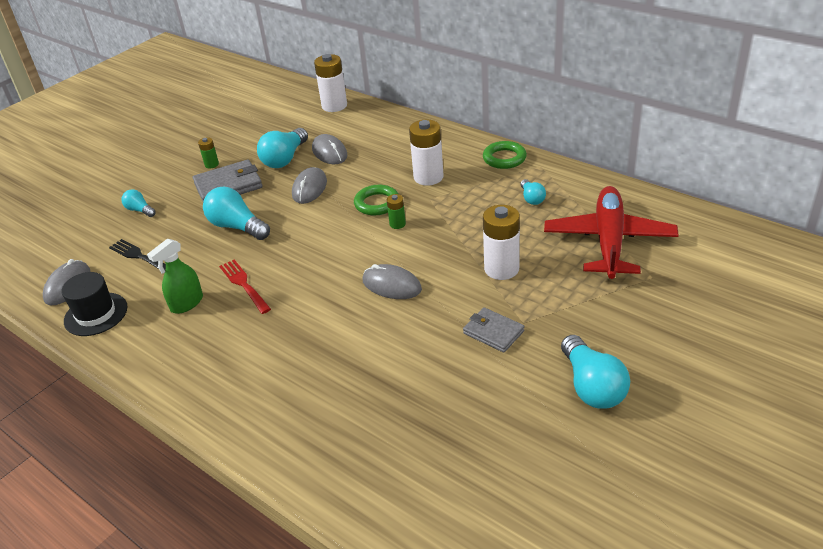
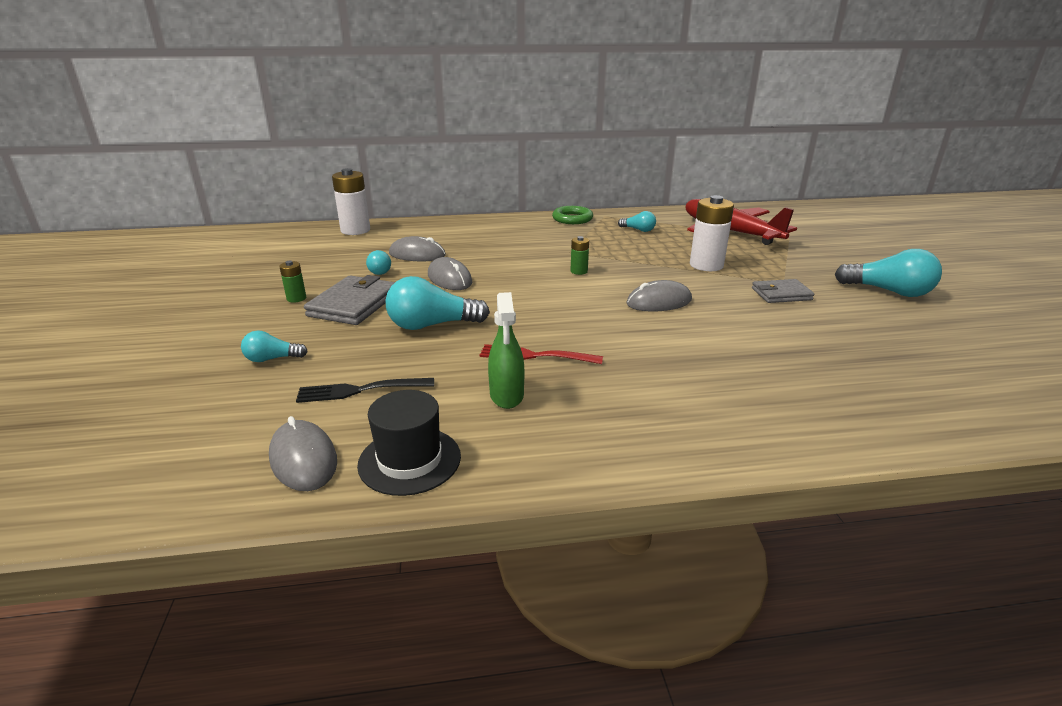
camera: 50 degrees left, 10 degrees down
turquoise light bulb [257,128,308,168] -> turquoise light bulb [366,250,391,275], size x0.55
green ring [354,185,398,215] -> none
white battery [409,120,443,185] -> none

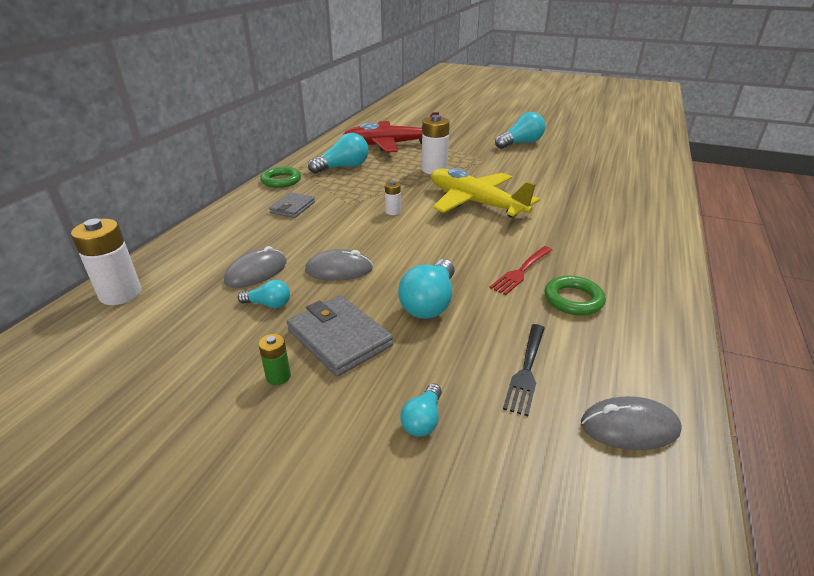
camera: 60 degrees left, 5 degrees up
black hat [357,390,461,496] -> none
green spray bottle [488,292,524,409] -> green ring [545,276,606,315]
green battery [570,236,589,275] -> white battery [385,181,401,215]
turquoise light bulb [618,211,656,232] -> turquoise light bulb [308,133,369,174], size x1.83
grey mouse [626,280,692,312] -> yellow plane [431,168,540,218]
grey wallet [752,279,815,303] -> grey wallet moved to [269,192,315,218]

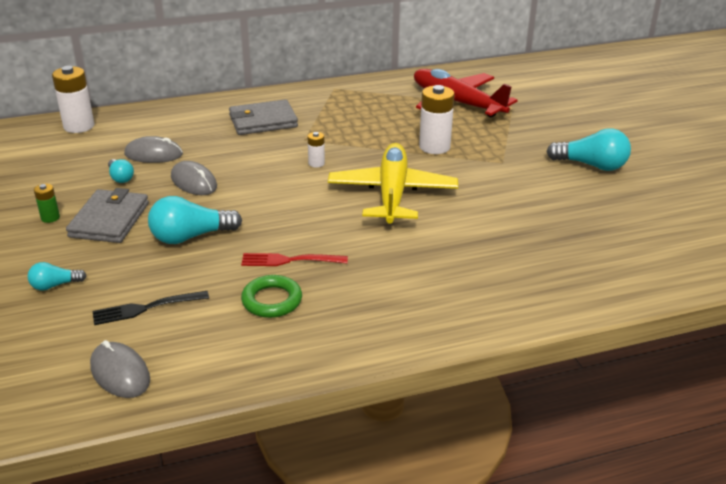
camera: 50 degrees right, 0 degrees up
green ring [260,167,301,188] -> none
grey wallet [269,192,315,218] -> grey wallet [229,99,298,135], size x1.57
turquoise light bulb [308,133,369,174] -> none

